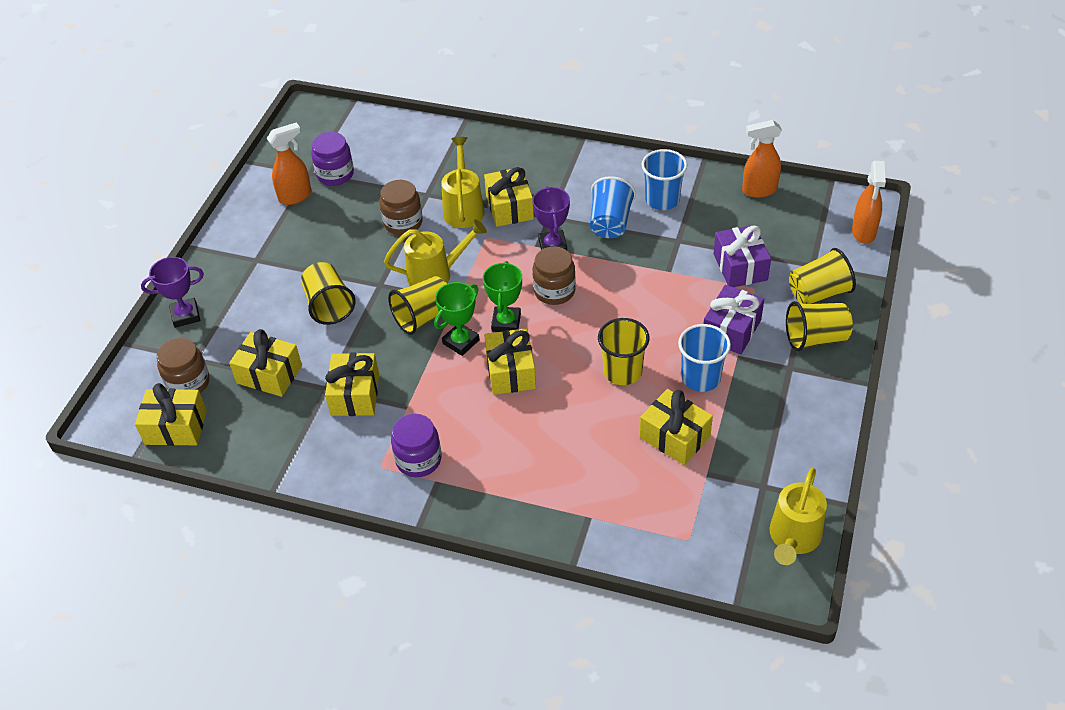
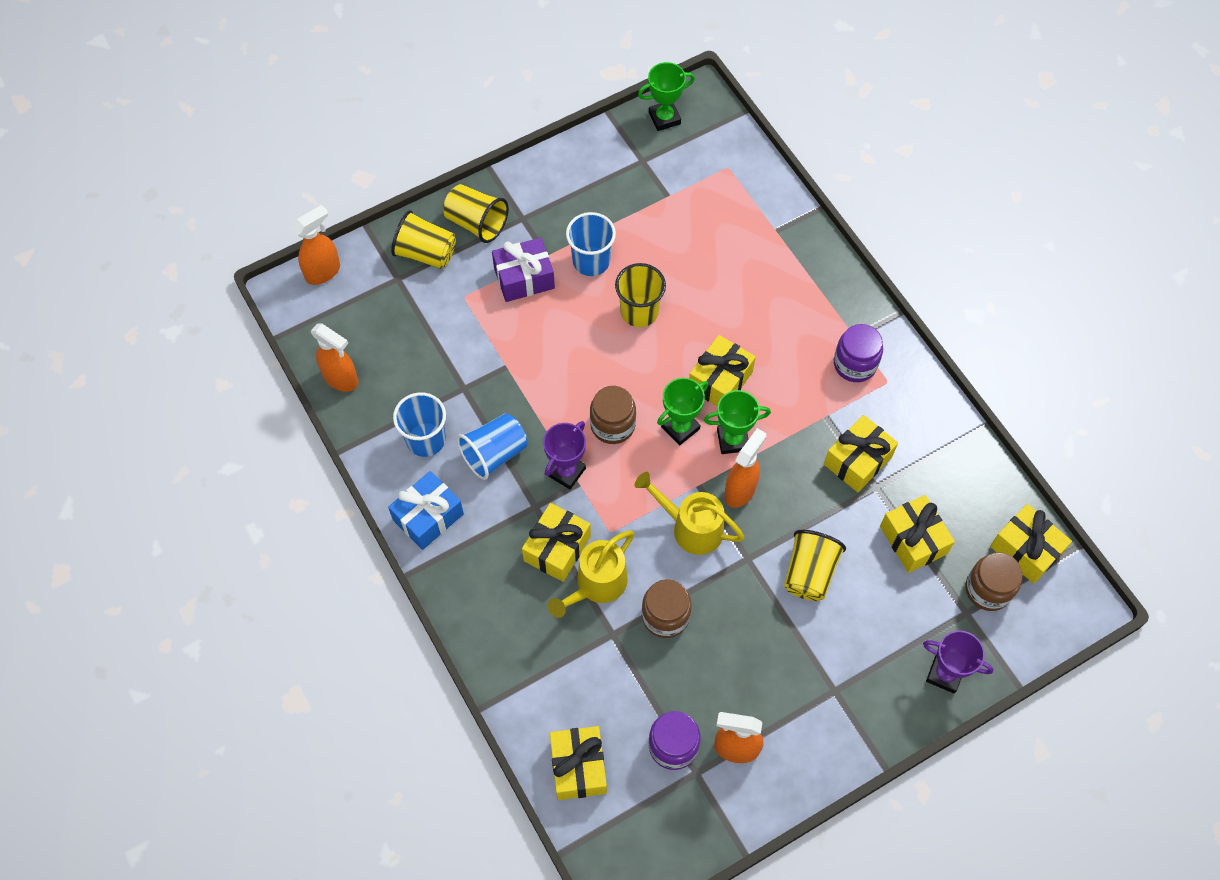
camera: 140 degrees left, 15 degrees up
yellow cup [388,276,447,335] -> orange spray bottle [724,428,766,508]
yellow gift [640,389,713,465] -> yellow gift moved to [550,726,607,800]
purple gift [714,225,771,287] -> none
yellow watering can [770,468,827,565] -> green trophy [638,62,695,131]
none -> blue gift [388,471,464,550]

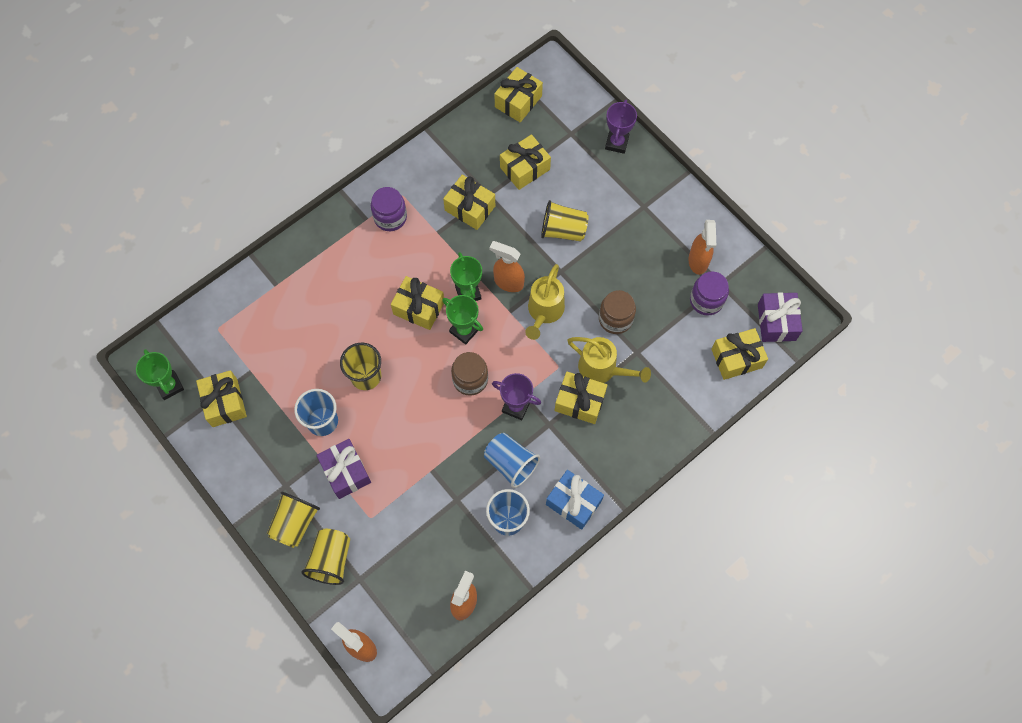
camera: 100 degrees left, 5 degrees up
brown jar [965,552,1022,611] -> none
none -> yellow gift [196,370,247,427]
none -> purple gift [758,292,803,342]

